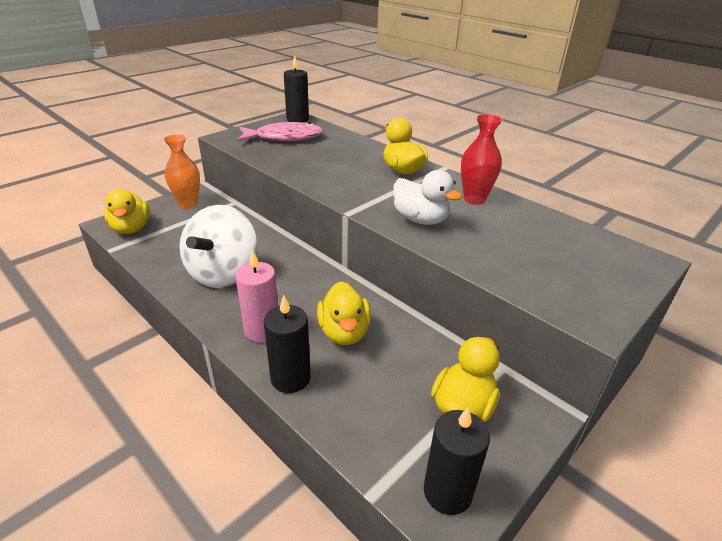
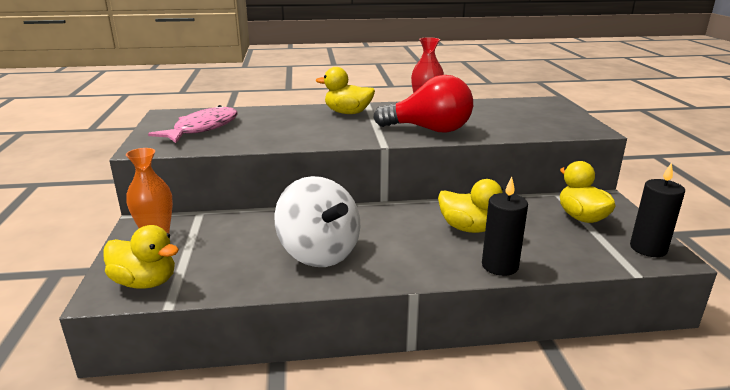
camera: 50 degrees left, 10 degrees down
pink candle [236,250,278,342] -> none
black candle [284,55,309,123] -> none
white duck [393,170,462,225] -> red light bulb [373,75,473,133]

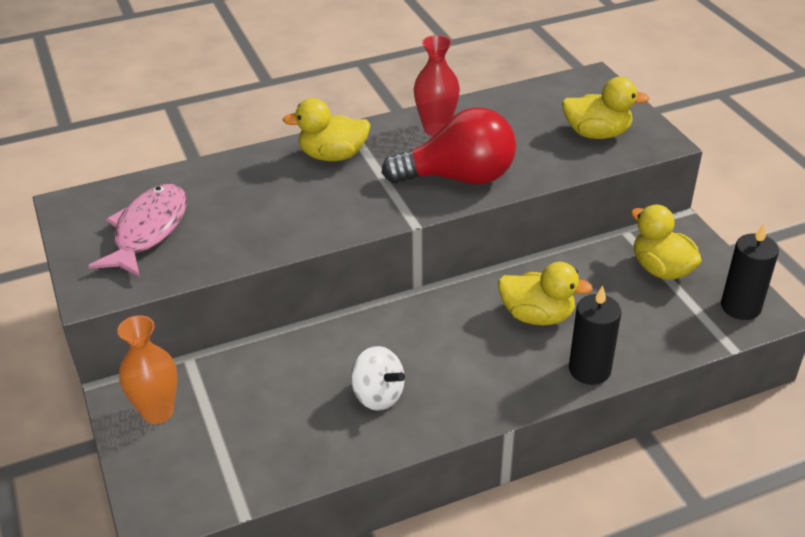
camera: 15 degrees left, 15 degrees up
yellow duck [103,225,179,289] -> yellow duck moved to [562,77,650,139]
white spinning top [275,176,360,267] -> white spinning top [351,346,405,411], size x0.57

